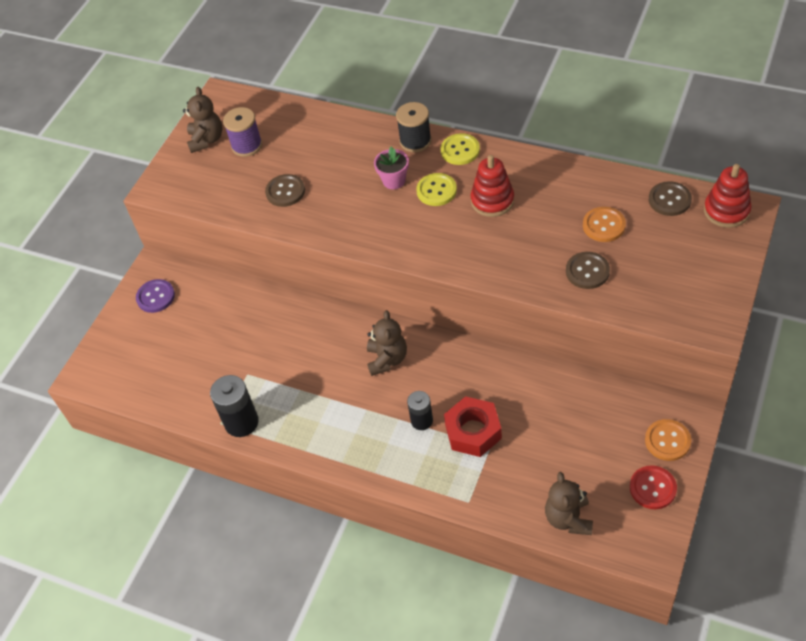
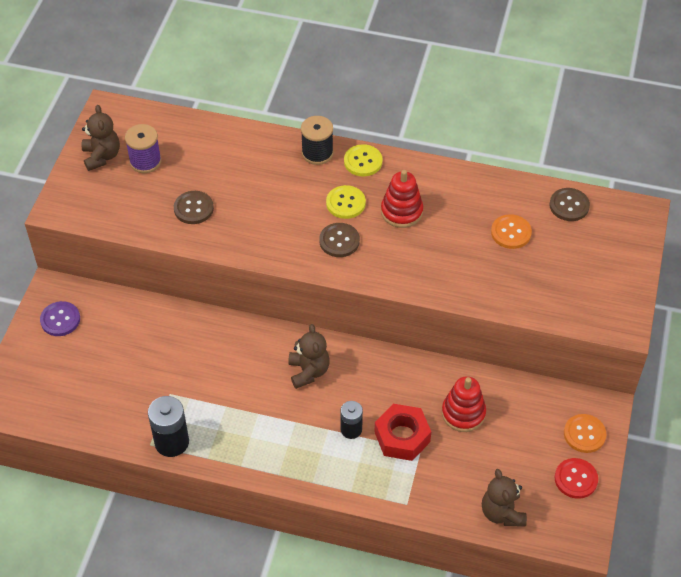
camera: 15 degrees left, 0 degrees up
pink flower pot [374,147,409,189] -> none
brown button [566,252,610,289] -> brown button moved to [319,223,360,257]
red stacking toy [704,164,752,228] -> red stacking toy moved to [442,376,486,432]

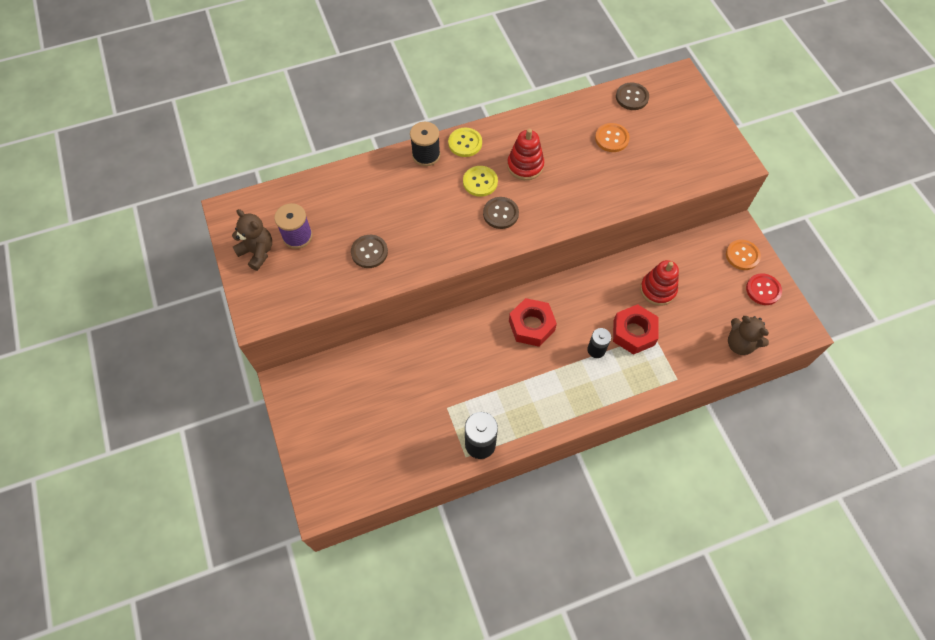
camera: 35 degrees left, 10 degrees up
purple button [40,301,80,336] -> none
brown teddy bear [288,324,330,389] -> red nut [509,298,557,347]

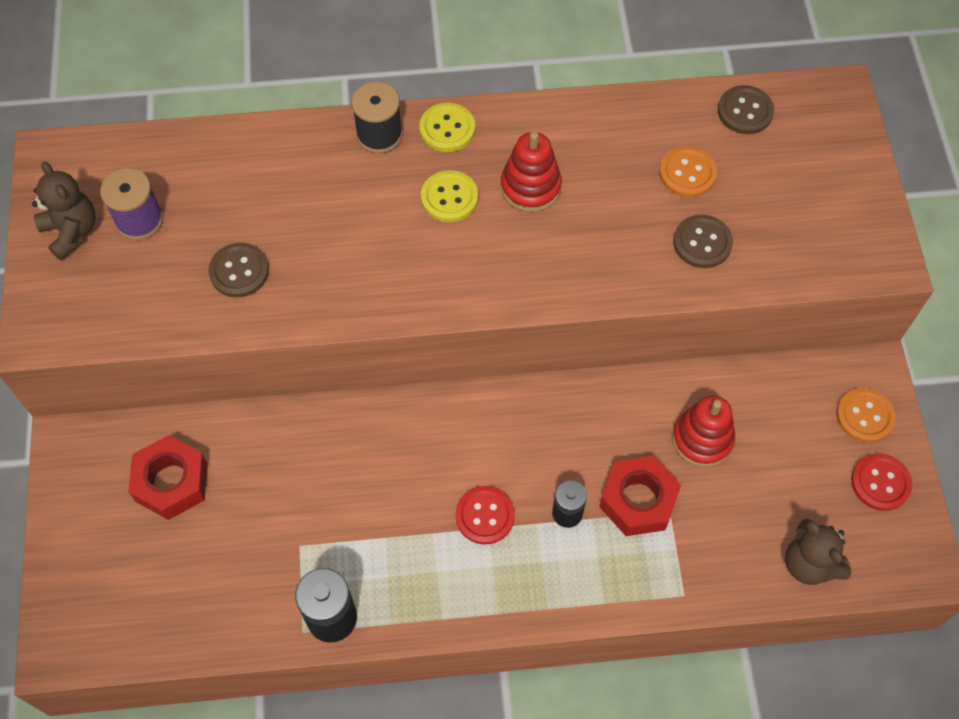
camera: 15 degrees right, 0 degrees up
brown button [483,197,519,229] -> brown button moved to [673,214,733,268]
red nut [509,298,557,347] -> red nut moved to [128,435,207,520]
none -> red button [456,486,515,544]

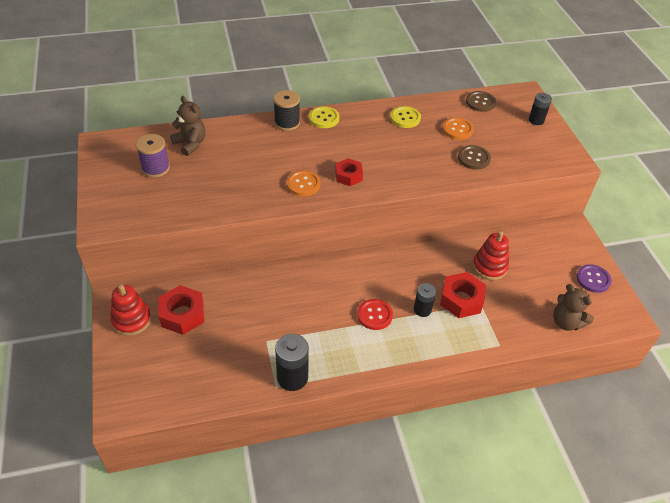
camera: 10 degrees left, 15 degrees down
brown teddy bear [32,161,95,261] -> brown teddy bear moved to [170,96,206,156]
brown button [208,243,269,297] -> none
yellow button [421,170,478,222] -> yellow button moved to [390,106,421,128]
red stacking toy [501,131,562,212] -> red stacking toy moved to [111,284,151,336]
orange button [836,388,896,443] -> orange button moved to [287,170,321,196]
red button [851,453,912,511] -> purple button [576,264,612,293]
none -> red nut [335,158,363,186]
none -> black battery [529,93,552,125]

